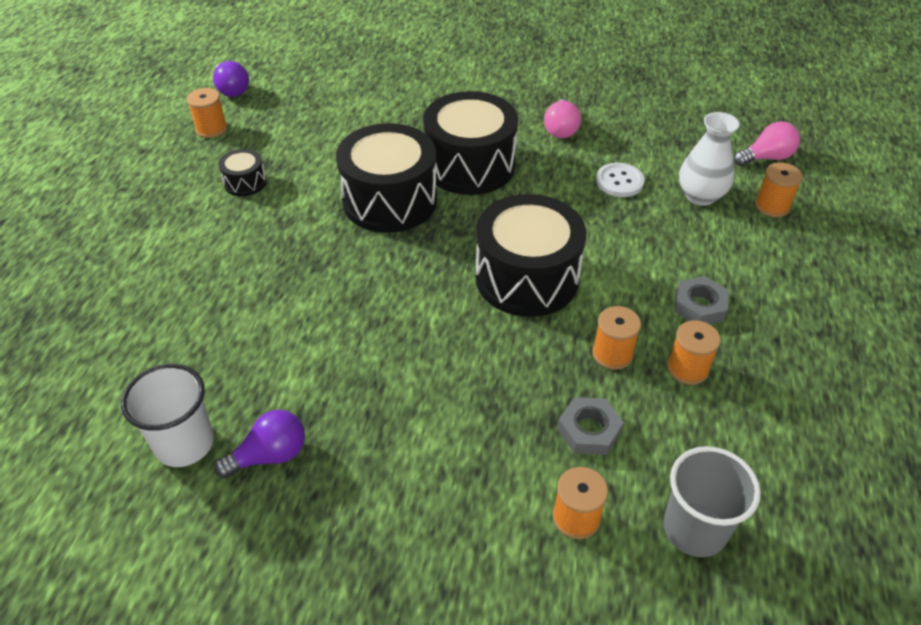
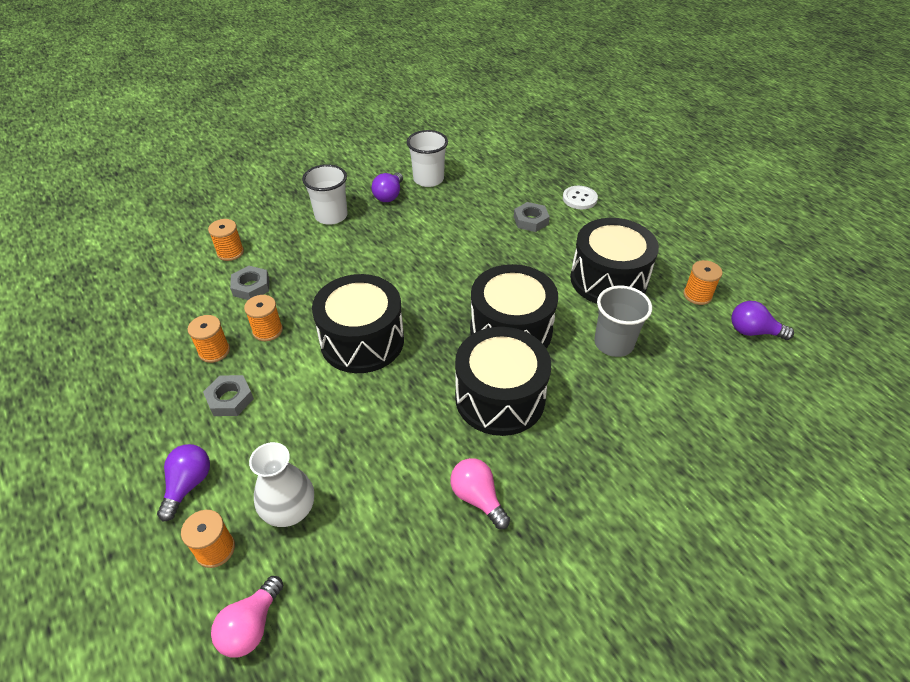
camera: 135 degrees right, 0 degrees up
black drum [218,149,266,196] -> black drum [570,218,659,304], size x2.21
white button [596,163,645,197] -> white button moved to [563,186,598,209]
grey cup [664,446,761,557] -> grey cup moved to [594,286,652,357]
none -> purple light bulb [157,444,210,521]
none -> white cup [302,164,348,225]
none -> grey nut [514,202,550,232]

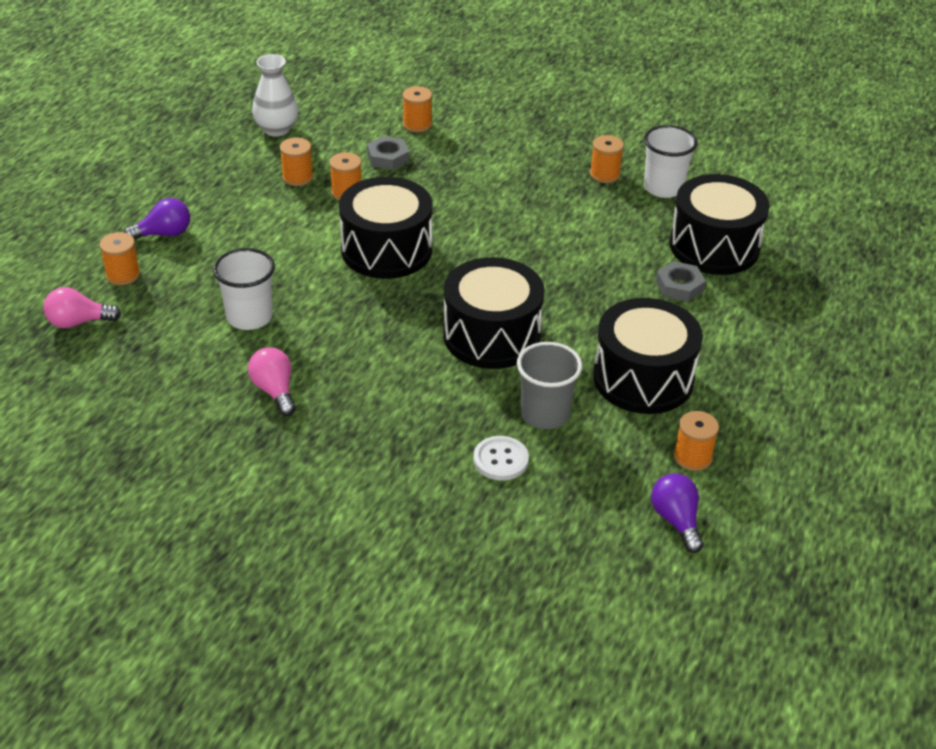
camera: 55 degrees right, 5 degrees down
grey nut [203,375,254,416] -> none
white vase [249,442,314,527] -> white vase moved to [252,54,298,136]
white cup [302,164,348,225] -> white cup moved to [213,248,275,330]
purple light bulb [371,172,403,202] -> orange spool [590,135,624,183]
pink light bulb [450,458,510,529] -> pink light bulb turned 45 degrees counterclockwise [248,347,296,416]
black drum [455,327,551,436] -> black drum moved to [670,174,770,275]
white button [563,186,598,209] -> white button moved to [473,436,529,481]

